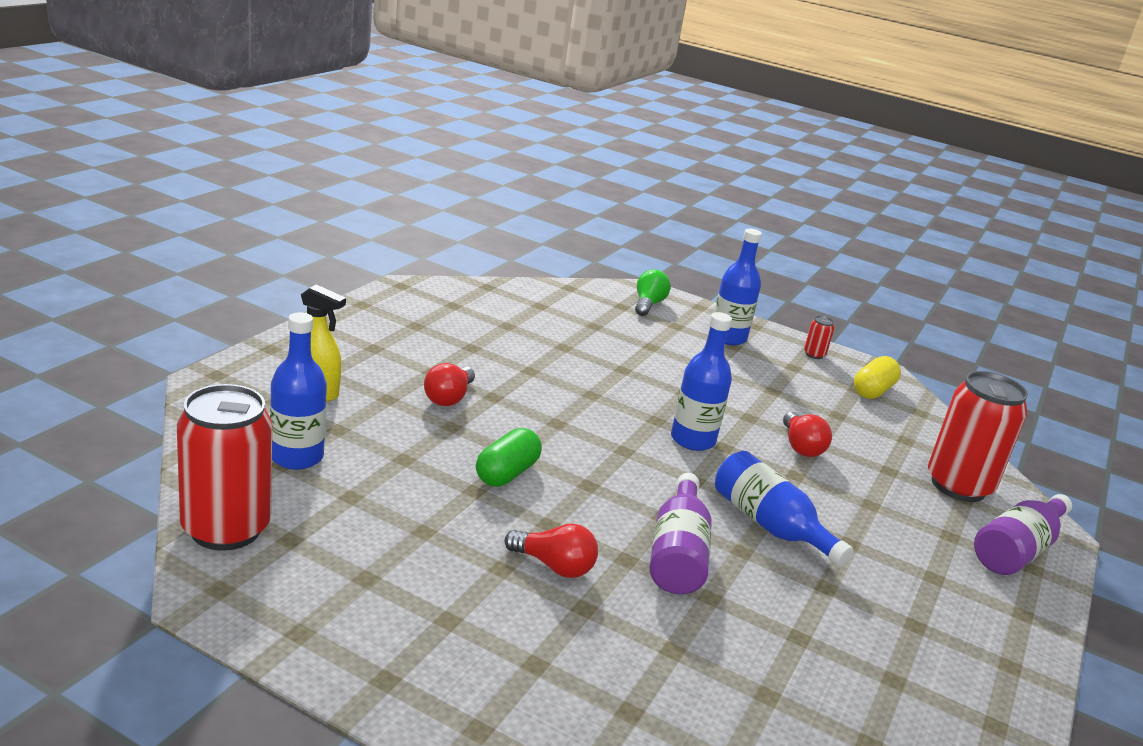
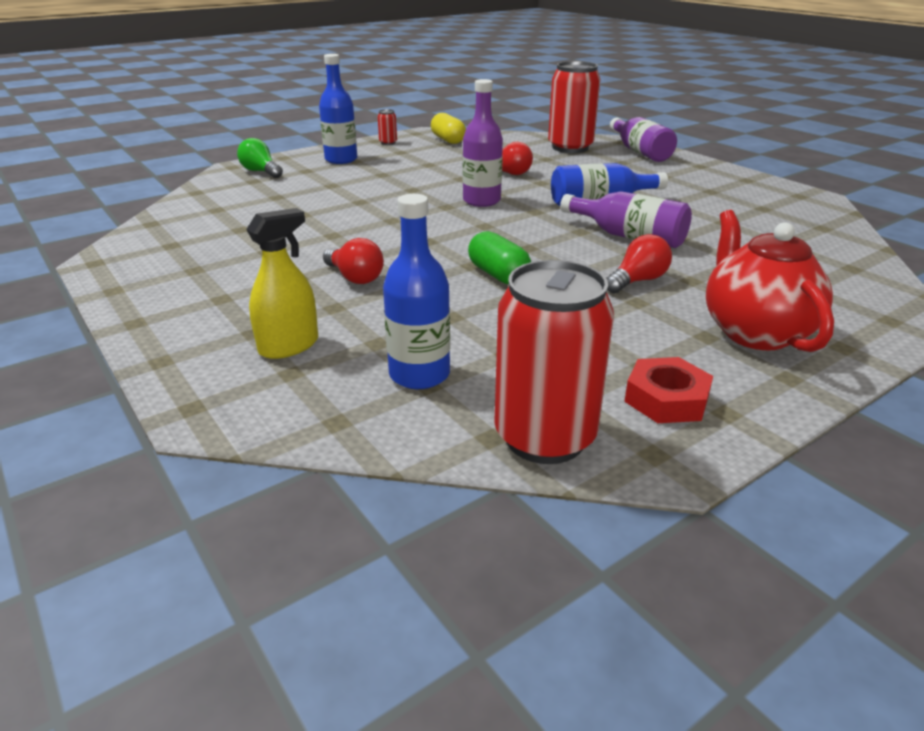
camera: 60 degrees left, 5 degrees up
blue bottle [671,312,732,451] -> purple bottle [463,79,503,207]
none -> red nut [624,357,713,423]
none -> red teapot [706,210,834,352]

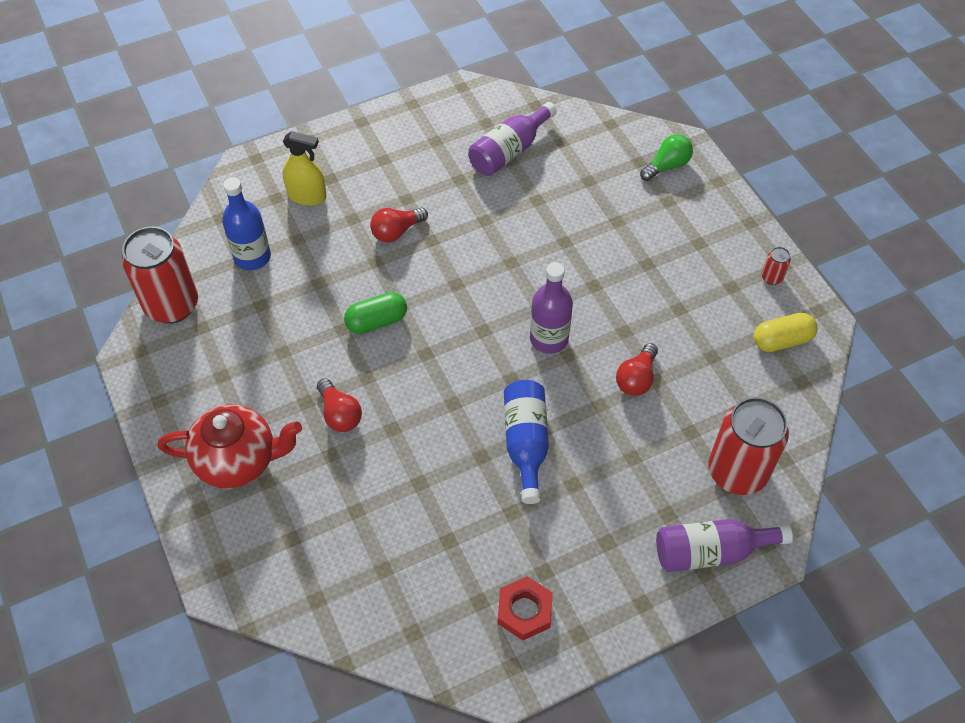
camera: 100 degrees right, 25 degrees up
yellow spray bottle [246,208,318,359] -> yellow spray bottle turned 45 degrees counterclockwise [283,131,327,205]
blue bottle [319,54,357,164] -> none
purple bottle [560,191,692,248] -> purple bottle moved to [469,102,557,176]
red nut [624,357,713,423] -> red nut moved to [498,576,553,641]

